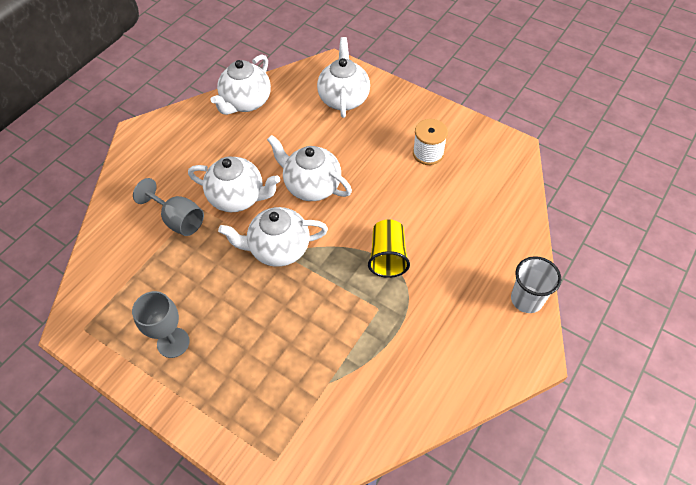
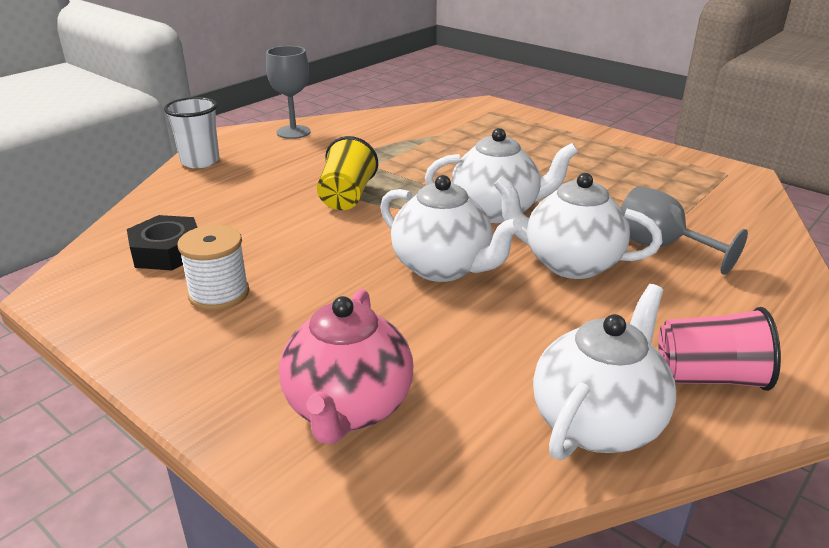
camera: 175 degrees left, 25 degrees down
grey goblet [132,291,190,358] -> grey goblet moved to [266,46,311,139]
white teapot [317,37,370,118] -> pink teapot [279,289,413,444]
none -> black nut [127,215,198,270]
none -> pink cup [658,307,781,391]

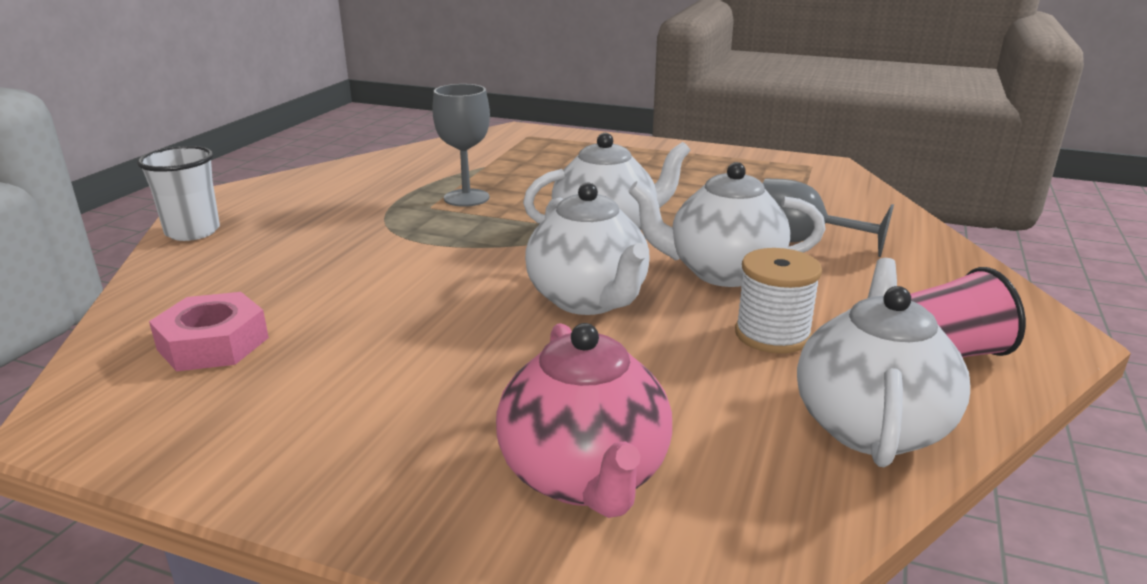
camera: 20 degrees left, 5 degrees down
black nut [127,215,198,270] -> pink nut [149,292,269,371]
white spool [177,225,249,311] -> white spool moved to [735,248,822,354]
grey goblet [266,46,311,139] -> grey goblet moved to [432,84,490,207]
yellow cup [317,136,378,210] -> none
white teapot [380,175,522,282] -> white teapot turned 45 degrees clockwise [525,182,650,315]

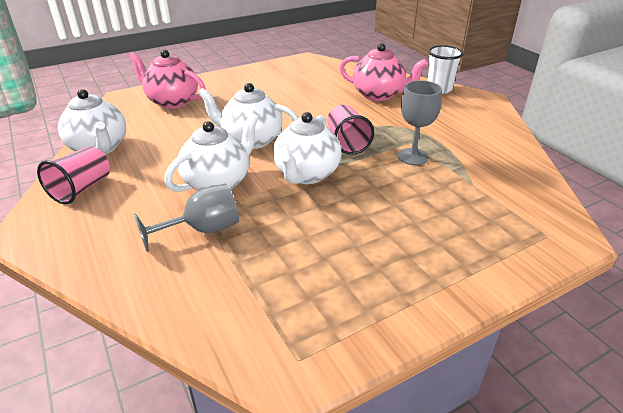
camera: 130 degrees right, 10 degrees up
pink nut [149,292,269,371] -> none
white spool [735,248,822,354] -> none
none -> pink cup [327,105,374,155]
none -> pink teapot [339,43,428,101]

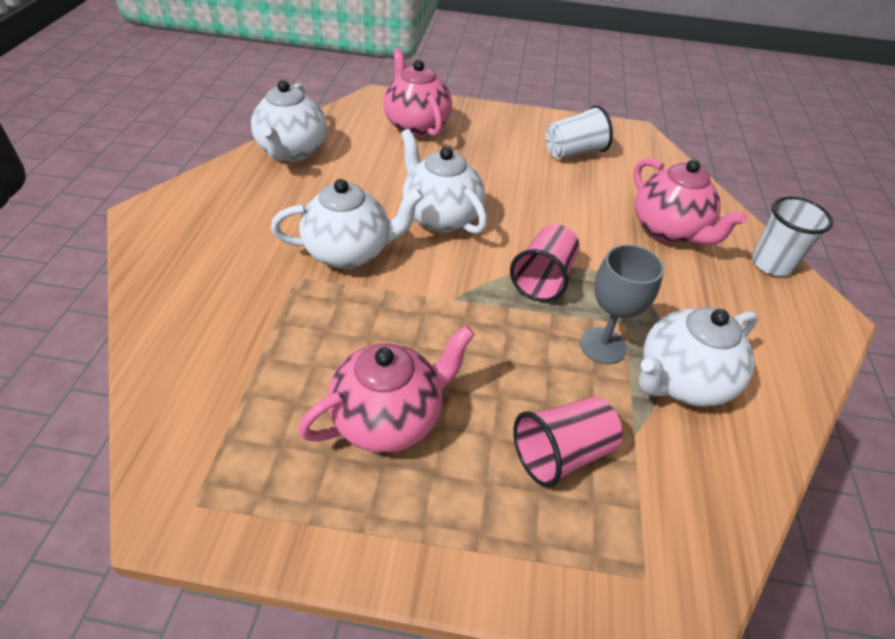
camera: 35 degrees right, 10 degrees up
pink cup [37,146,110,205] -> pink cup moved to [513,397,622,488]
grey goblet [134,184,239,252] -> none
white teapot [273,112,342,184] -> white teapot moved to [638,307,758,407]
none -> pink teapot [298,325,475,453]
none -> white cup [546,105,613,159]

